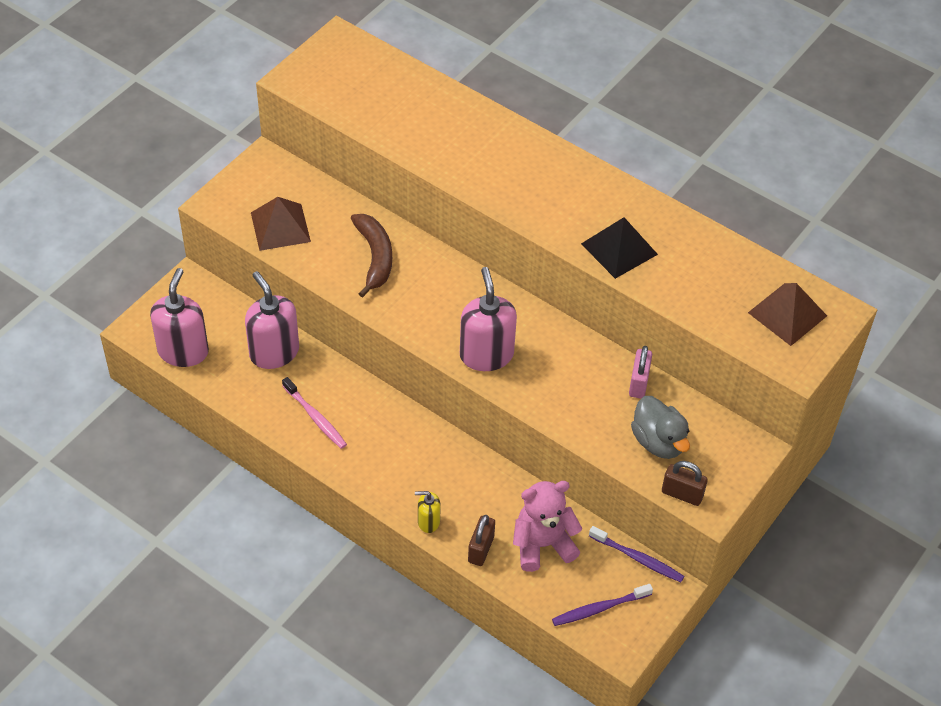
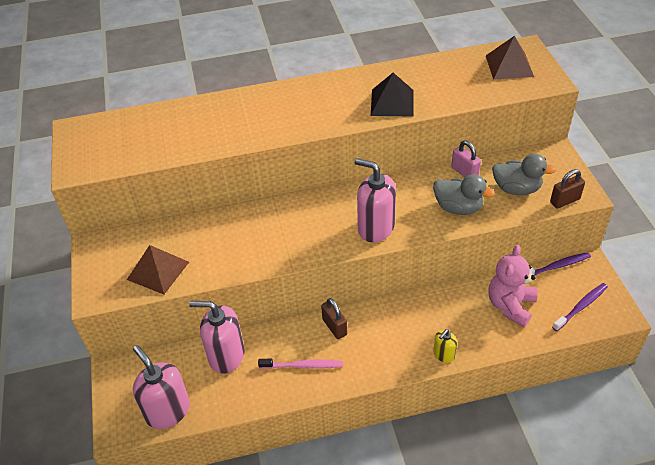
camera: 45 degrees left, 5 degrees down
brown banana [351,214,392,298] -> none
brown padlock [468,515,495,566] -> brown padlock moved to [321,298,347,339]
purple toothbrush [552,584,653,626] -> purple toothbrush turned 150 degrees counterclockwise [552,283,608,331]
none -> grey duck [433,174,495,215]

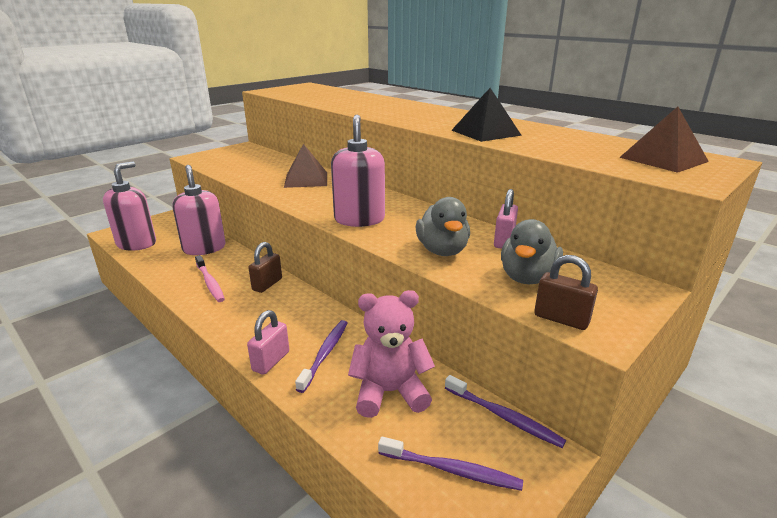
camera: 55 degrees right, 20 degrees down
brown pyramid [127,245,189,294] -> brown pyramid moved to [284,144,327,188]
yellow soap dispenser [433,329,457,363] -> pink padlock [247,310,289,375]
grey duck [492,154,556,195] -> grey duck turned 45 degrees clockwise [501,219,563,284]
none -> purple toothbrush [295,320,347,393]

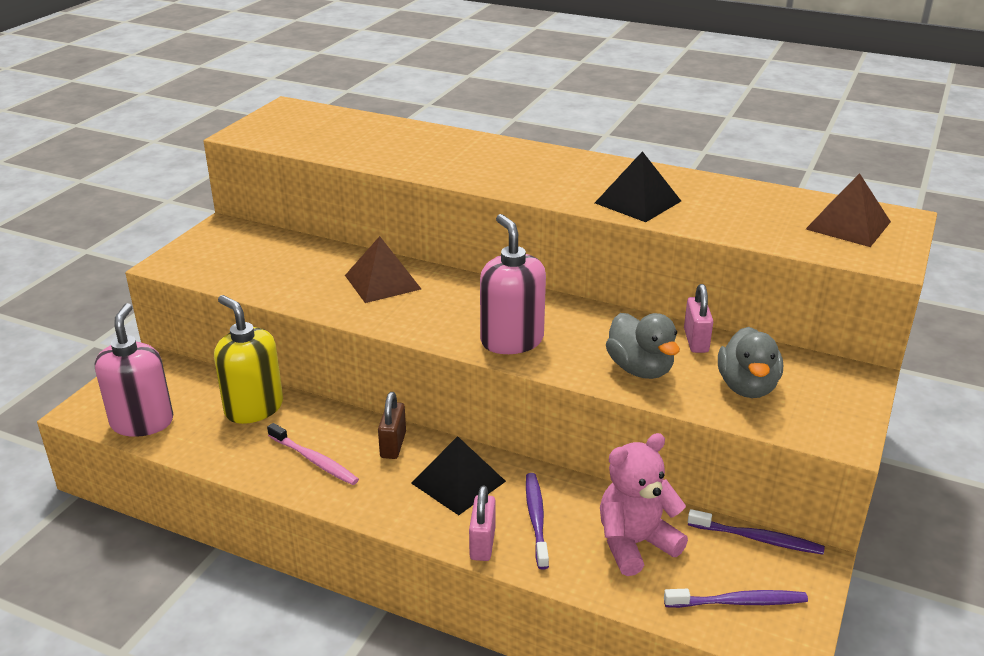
camera: 20 degrees left, 5 degrees up
pink soap dispenser [172,165,226,255] -> yellow soap dispenser [214,295,283,424]
brown padlock [534,255,598,330] -> none
none -> black pyramid [411,436,506,515]

